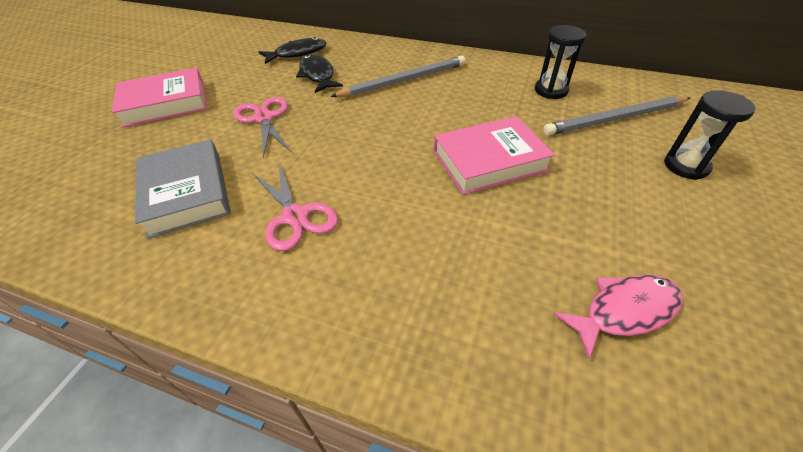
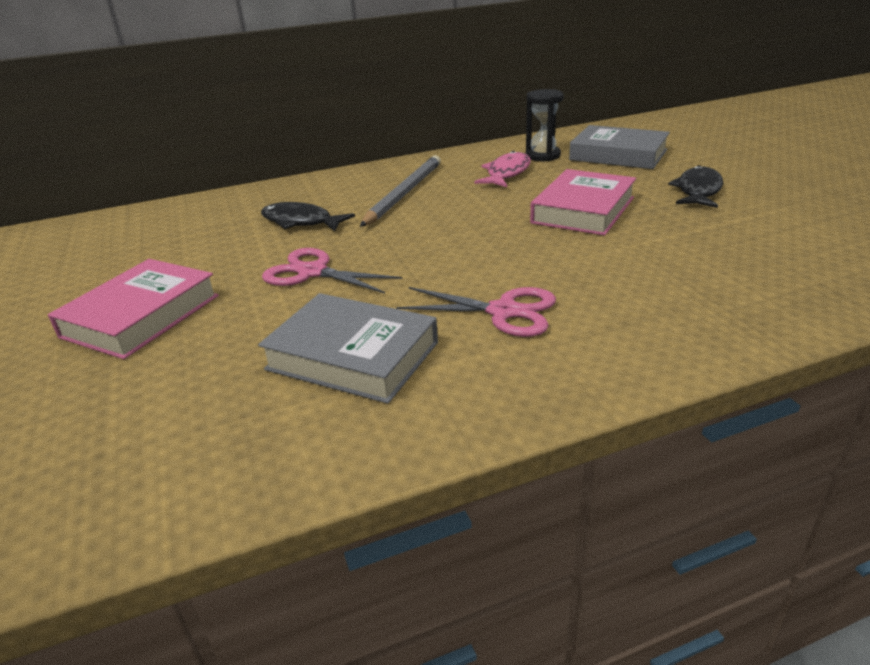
camera: 40 degrees left, 15 degrees down
black fish [259,37,326,64] -> black fish moved to [668,165,723,208]
grey pencil [543,96,690,136] -> grey book [569,125,670,169]
pink fish [554,275,683,359] -> pink fish moved to [474,151,531,187]
black hourglass [664,90,755,180] -> none

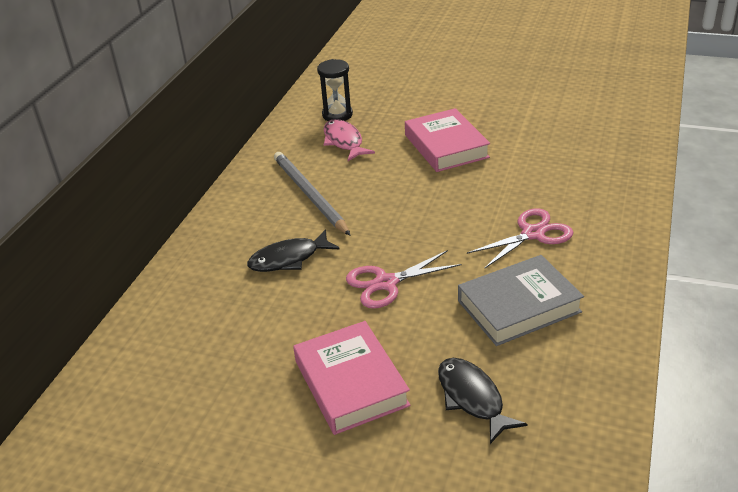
camera: 50 degrees left, 5 degrees up
grey book [569,125,670,169] -> none
black fish [668,165,723,208] -> black fish moved to [438,358,527,444]

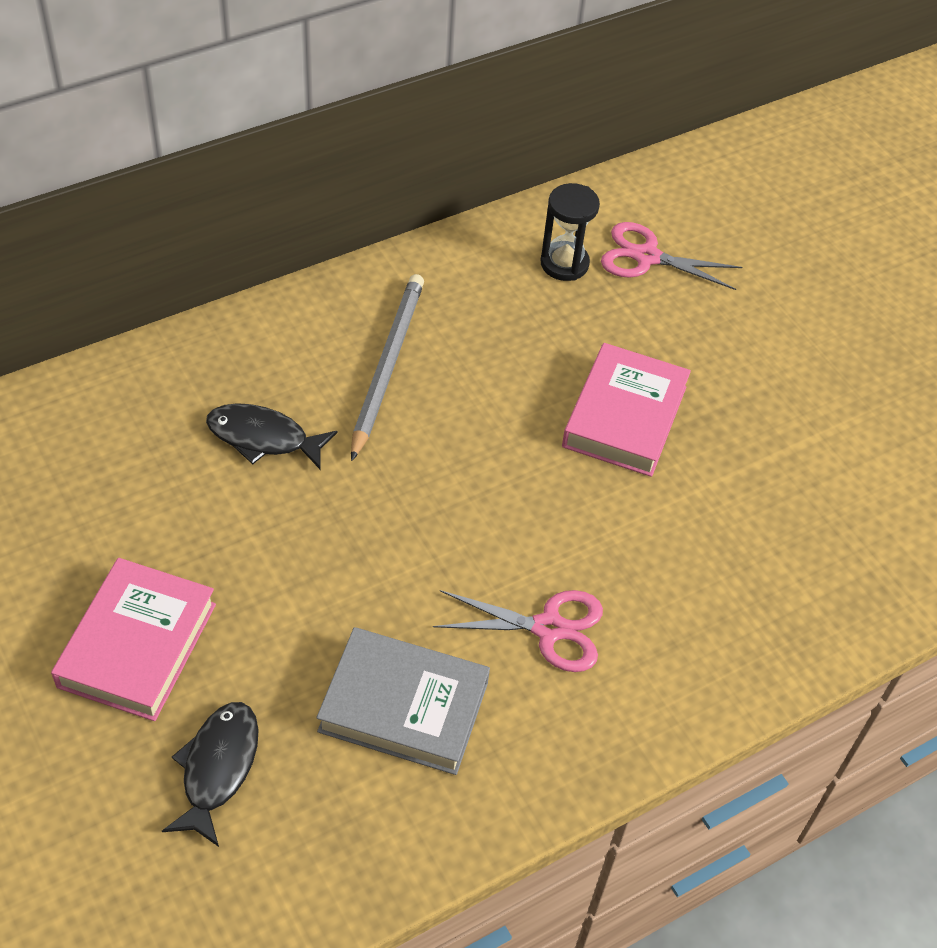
camera: 35 degrees right, 15 degrees up
pink fish [323,119,375,161] -> none
pink scissors [346,250,462,309] -> pink scissors moved to [601,222,742,290]

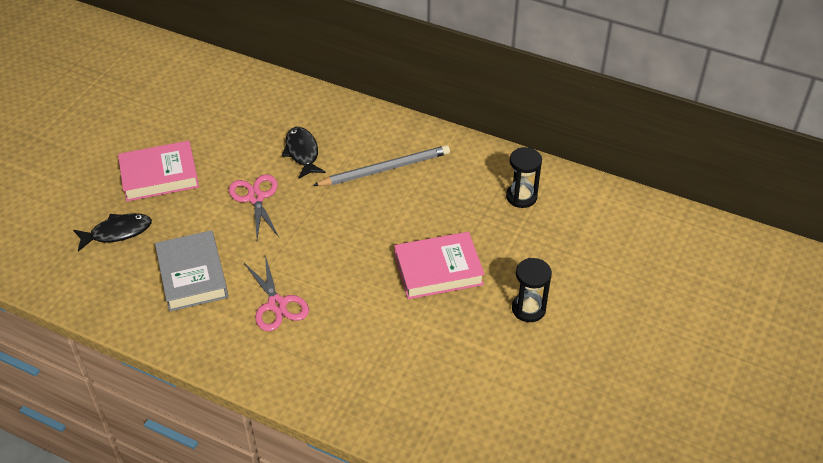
camera: 60 degrees right, 5 degrees down
pink scissors [601,222,742,290] -> pink scissors moved to [229,174,279,239]
none -> black hourglass [512,258,552,322]

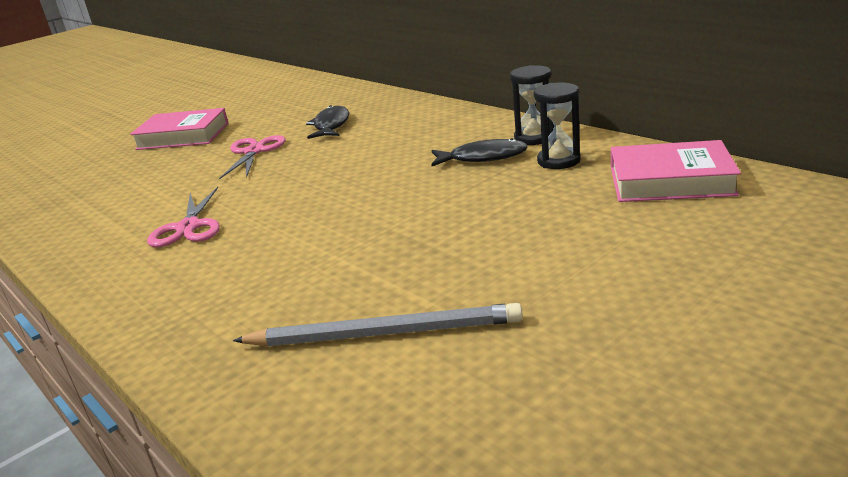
camera: 25 degrees right, 20 degrees down
black fish [73,213,152,251] -> black fish moved to [431,138,528,166]
grey book [155,230,228,312] -> none
grey pencil [313,145,450,186] -> grey pencil moved to [233,303,523,346]
pink book [394,232,485,299] -> pink book moved to [611,140,741,202]
black hourglass [512,258,552,322] -> black hourglass moved to [510,65,551,145]

